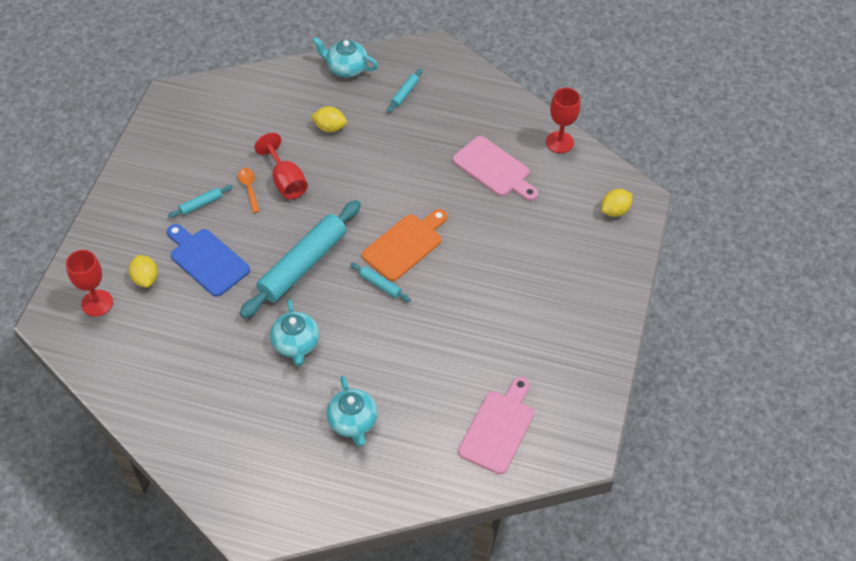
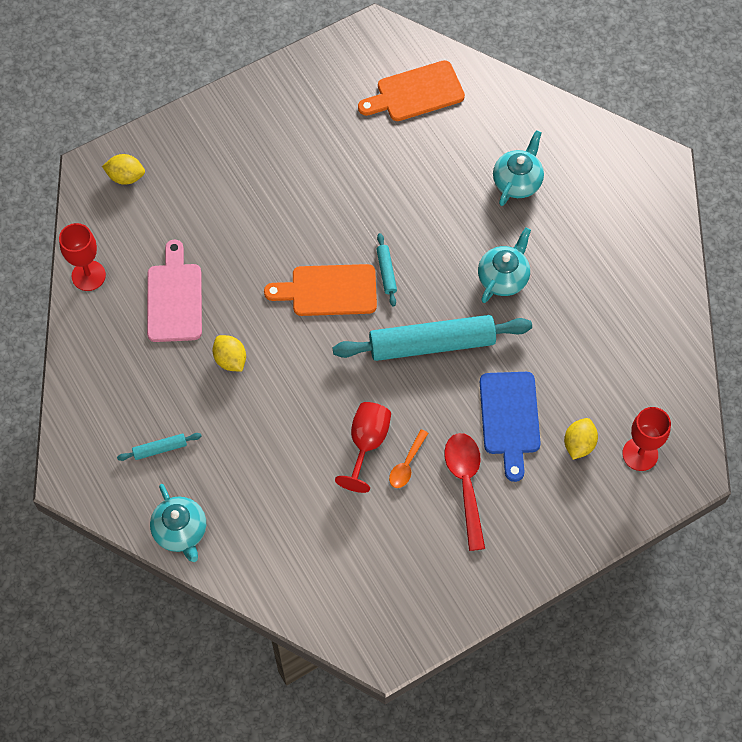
camera: 135 degrees left, 10 degrees up
turquoise rolling pin [168,185,233,218] -> red spoon [444,433,485,551]
yellow lemon [311,106,347,132] -> yellow lemon moved to [212,335,246,372]
pink cutting board [458,377,534,474] -> orange cutting board [358,60,465,121]

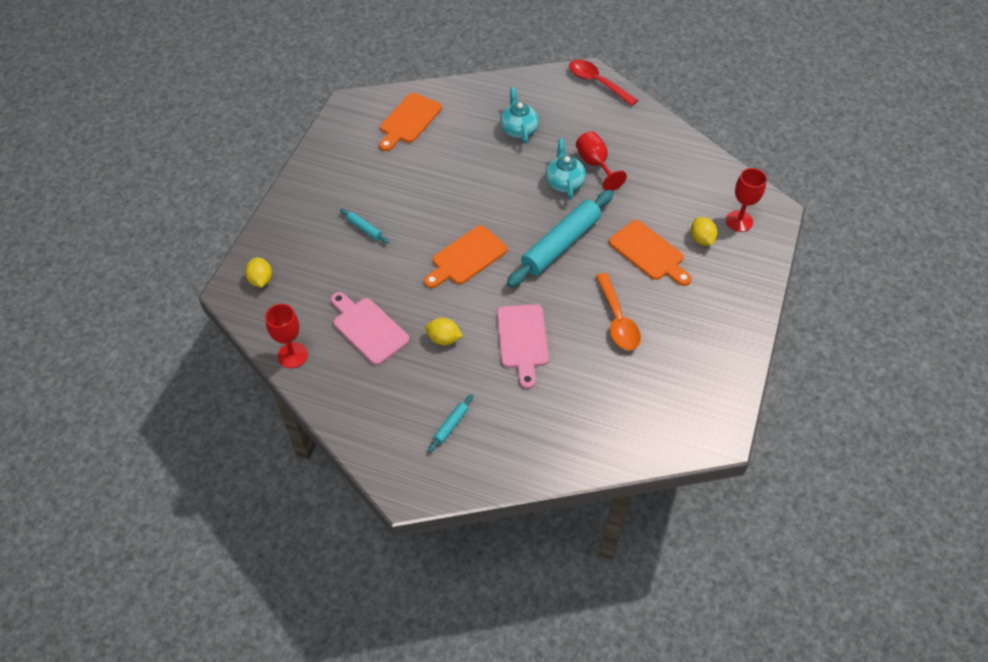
camera: 40 degrees left, 10 degrees down
yellow lemon [102,154,145,185] -> yellow lemon turned 75 degrees counterclockwise [245,257,272,287]
turquoise teapot [150,484,206,562] -> none
red goblet [335,402,391,493] -> red goblet moved to [576,131,627,191]
turquoise rolling pin [376,233,397,307] -> turquoise rolling pin moved to [340,209,389,244]
orange spoon [389,429,428,488] -> orange spoon [596,273,641,350], size x1.76
red spoon [444,433,485,551] -> red spoon moved to [569,59,638,106]
blue cutting board [480,372,541,482] -> orange cutting board [609,220,692,286]
none -> pink cutting board [497,304,549,389]

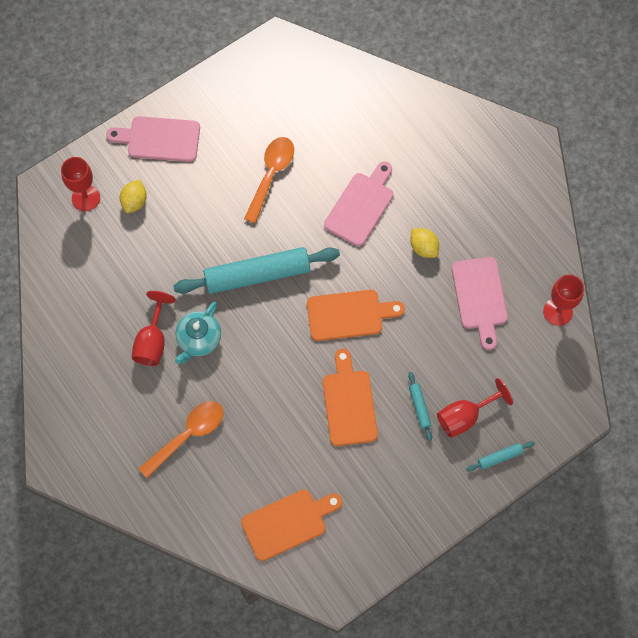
camera: 145 degrees left, 15 degrees up
yellow lemon [245,257,272,287] -> none
turquoise rolling pin [428,394,473,452] -> turquoise rolling pin moved to [467,441,535,472]
turquoise teapot [500,87,539,144] -> orange spoon [138,401,224,478]
red spoon [569,59,638,106] -> none
orange cutting board [609,220,692,286] -> orange cutting board moved to [323,349,378,446]
none -> pink cutting board [106,116,200,162]
none -> red goblet [437,378,513,438]

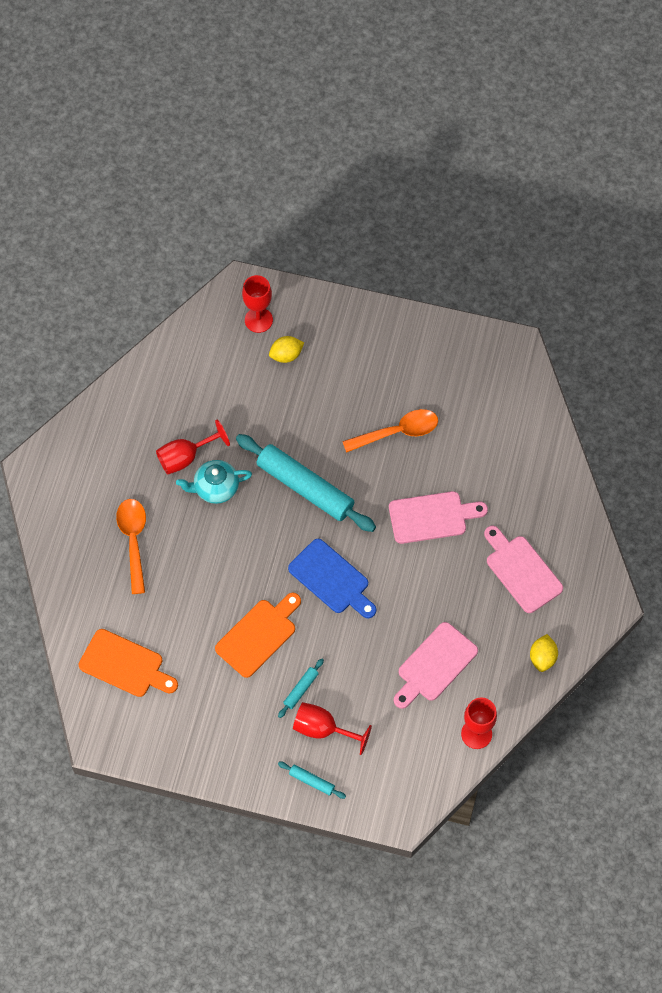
camera: 50 degrees right, 5 degrees down
pink cutting board [106,116,200,162] -> pink cutting board moved to [484,526,563,613]
orange spoon [138,401,224,478] -> orange spoon turned 105 degrees counterclockwise [116,499,146,594]
orange cutting board [307,290,405,341] -> blue cutting board [288,539,376,618]
yellow lemon [410,228,439,258] -> yellow lemon moved to [530,634,558,672]

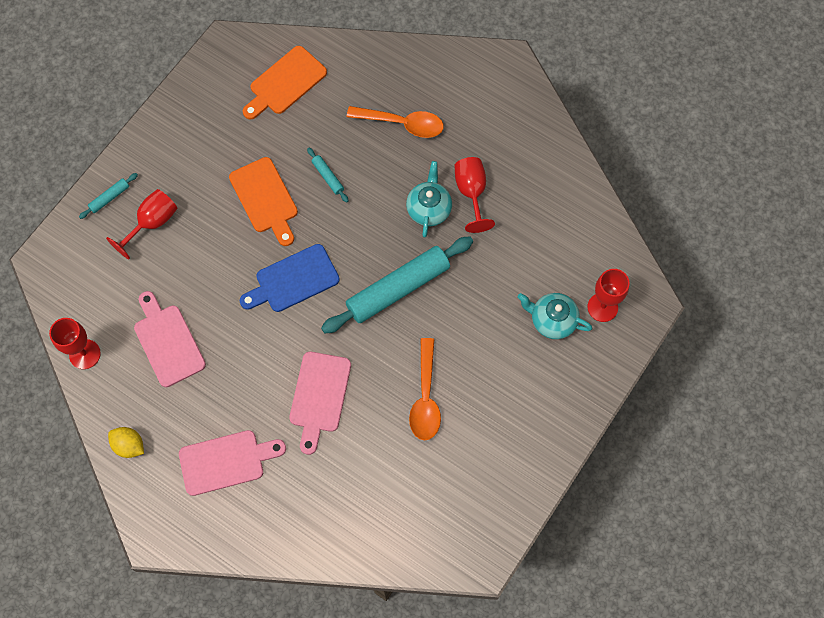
camera: 110 degrees right, 5 degrees up
yellow lemon [269,336,304,363] -> turquoise teapot [517,293,593,339]
turquoise rolling pin [278,658,324,718] -> turquoise rolling pin moved to [307,148,349,203]

